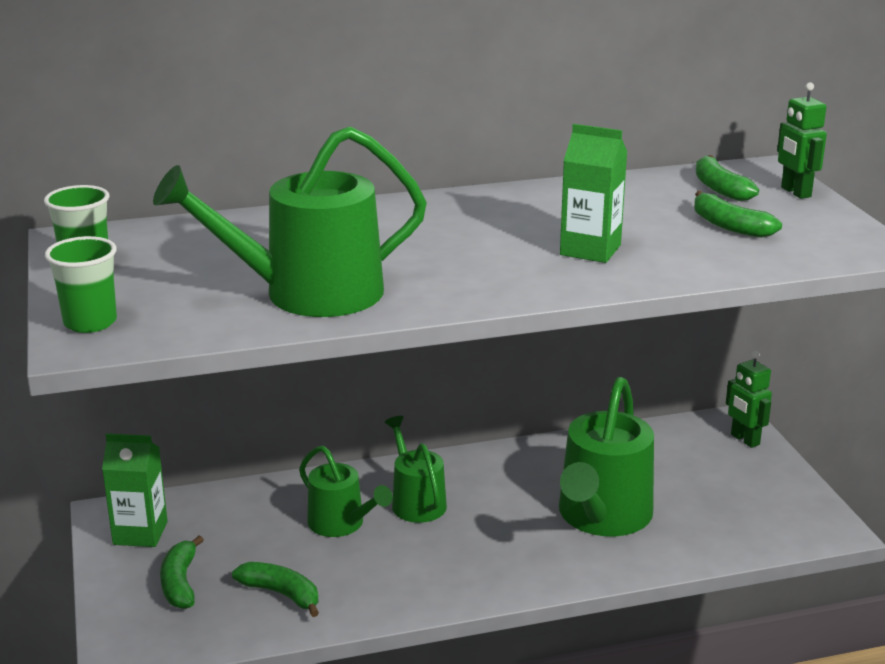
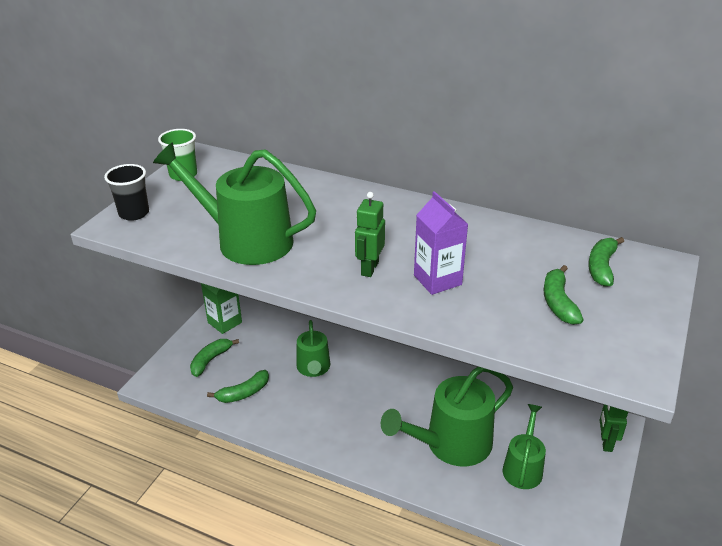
camera: 40 degrees right, 10 degrees up
green cup [45,236,117,333] -> black cup [104,164,149,221]
green banana [232,562,319,617] -> green banana turned 75 degrees clockwise [207,370,269,403]
green watering can [384,416,447,523] -> green watering can moved to [503,404,546,489]
green carton [560,124,627,263] -> purple carton [414,191,468,295]
green robot [777,82,827,199] -> green robot moved to [355,192,385,277]

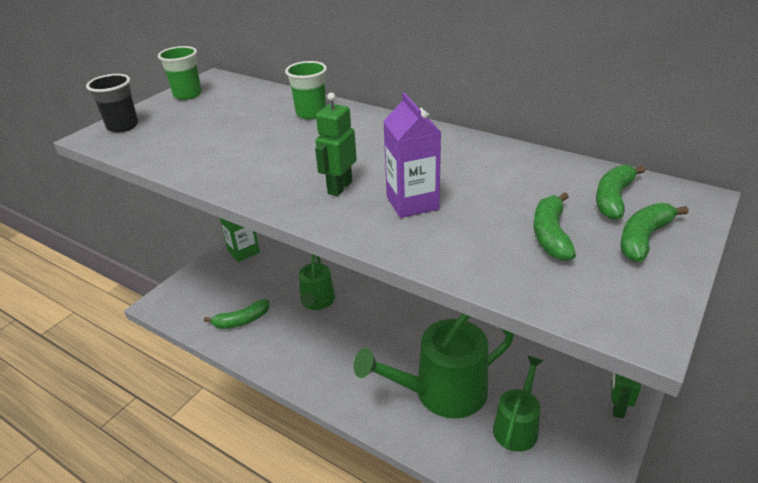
camera: 10 degrees right, 0 degrees up
green watering can [153,142,316,265] -> none
green banana [190,339,239,377] -> green banana moved to [620,203,689,262]
none -> green cup [285,61,327,119]

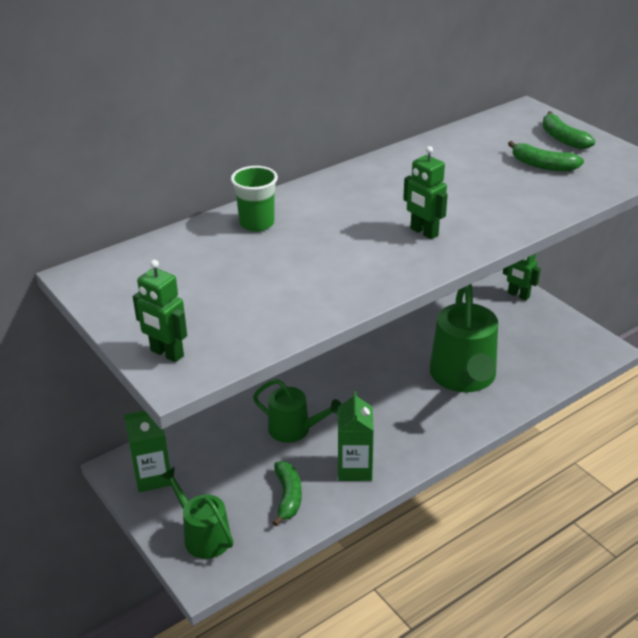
camera: 70 degrees left, 0 degrees up
black cup [86,74,138,133] -> green robot [133,260,187,362]
green cup [158,46,202,100] -> none
purple carton [383,93,441,218] -> none
green watering can [493,356,543,452] -> green watering can moved to [160,467,233,559]
green banana [596,165,646,220] -> none
none -> green carton [338,391,374,481]

